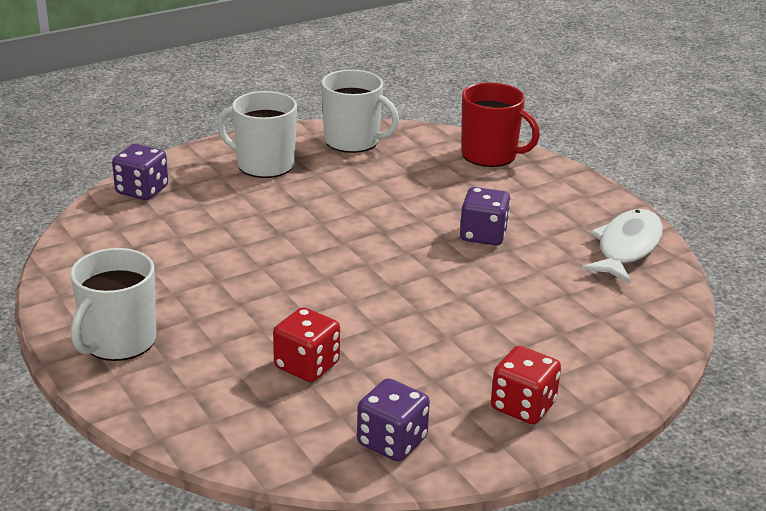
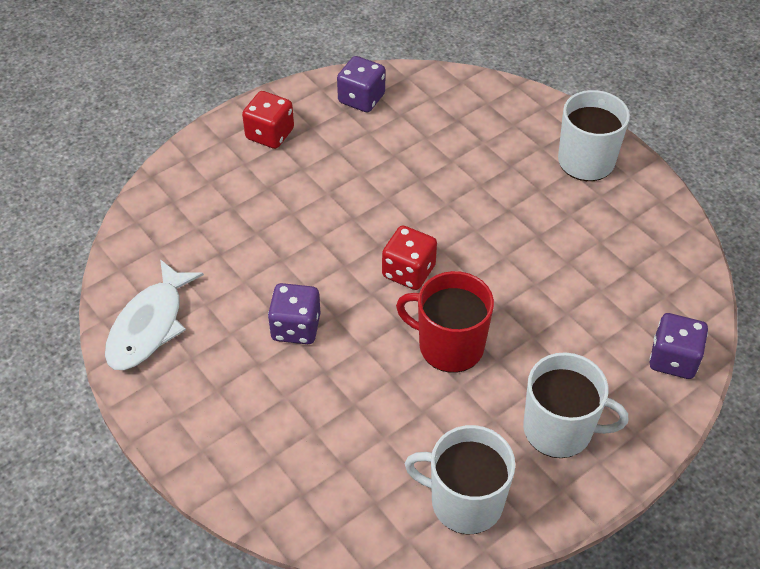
camera: 175 degrees right, 20 degrees up
red dice [273,307,340,382] -> red dice moved to [382,225,437,290]
red mug [461,82,540,167] -> red mug moved to [396,271,494,373]

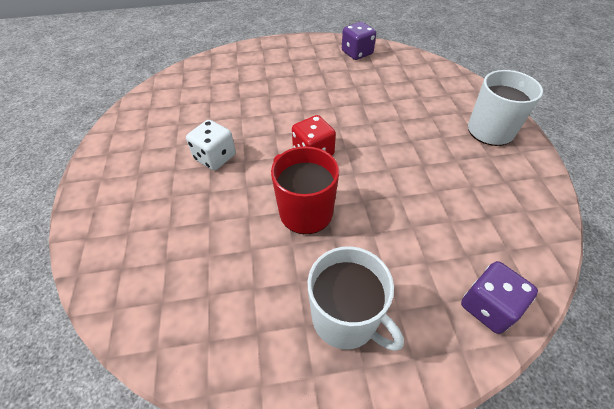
camera: 30 degrees right, 0 degrees up
white fish [105,259,204,370] -> none
red dice [242,91,294,149] -> none
purple dice [268,283,321,344] -> white dice [186,120,236,171]
white mug [405,425,515,535] -> none

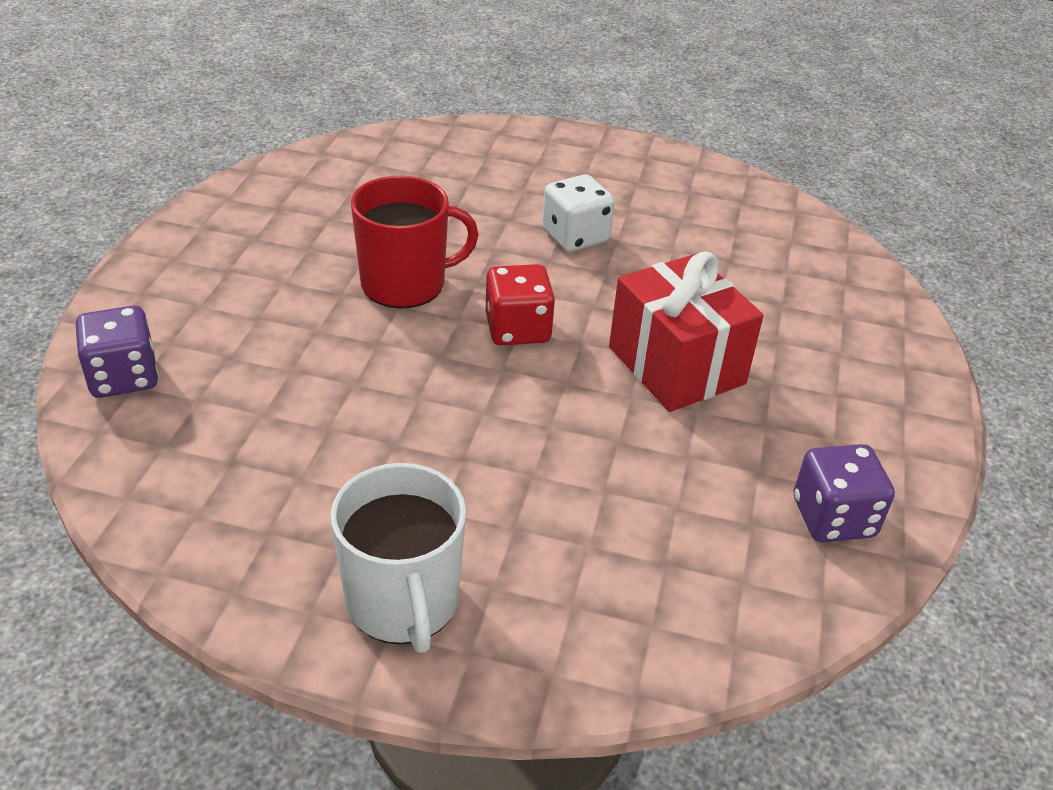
camera: 110 degrees right, 10 degrees down
white mug [308,246,404,351] -> none
none -> red gift [609,252,764,412]

